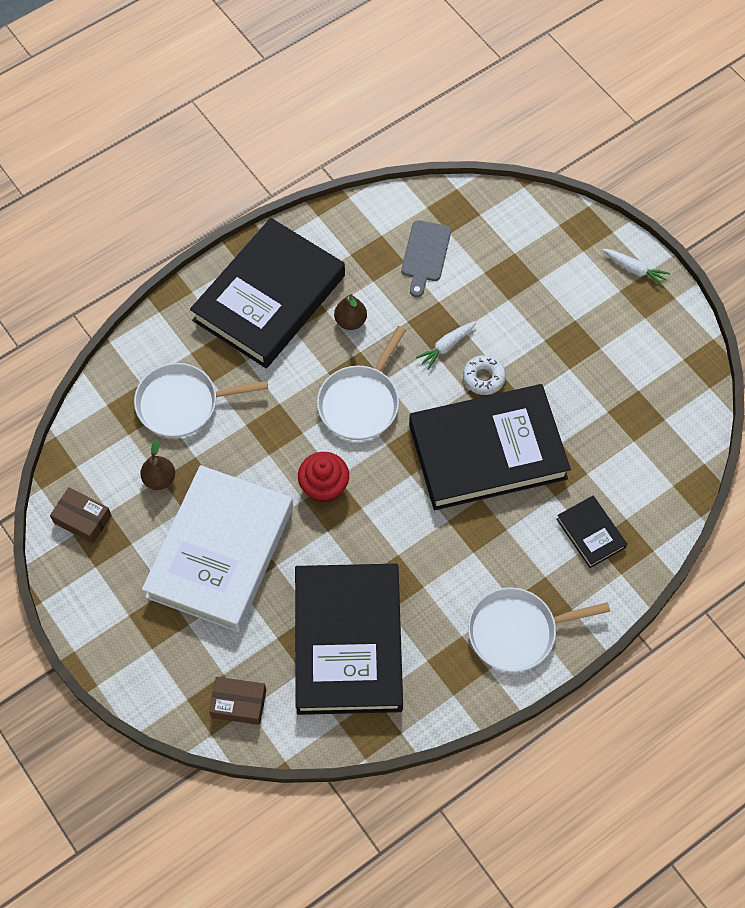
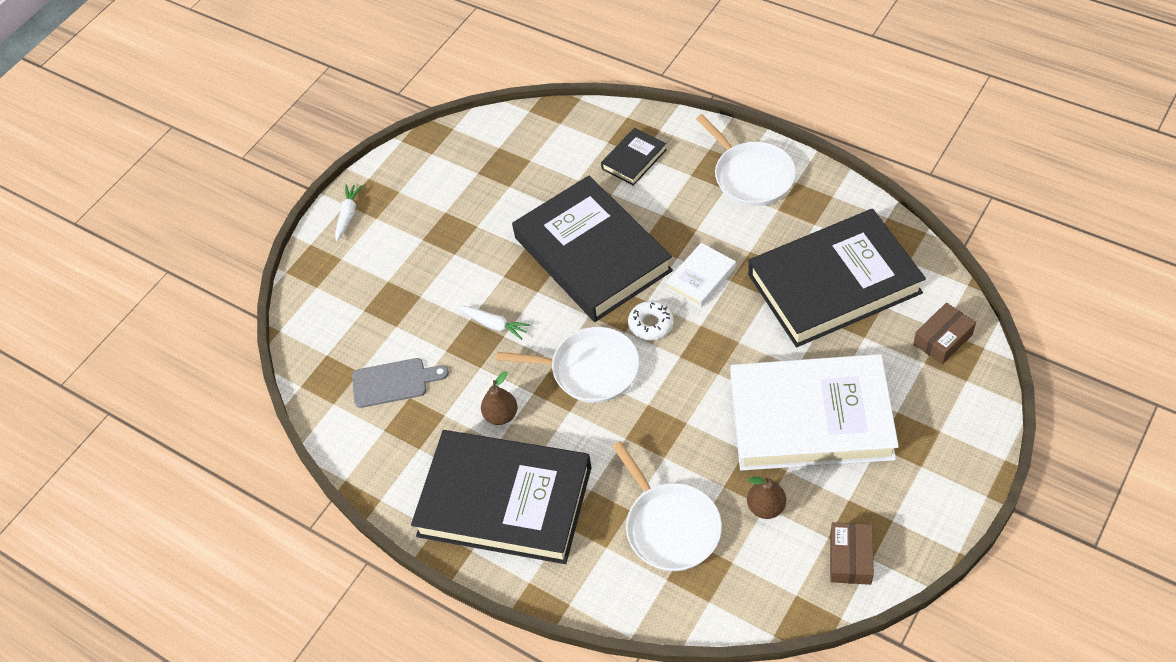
camera: 105 degrees left, 10 degrees down
brown box [209,677,266,725] -> brown box turned 60 degrees clockwise [913,302,976,364]
red cupcake [298,452,349,503] -> none
white donut [463,355,506,395] -> white donut moved to [628,301,674,340]
none -> white book [666,243,736,308]

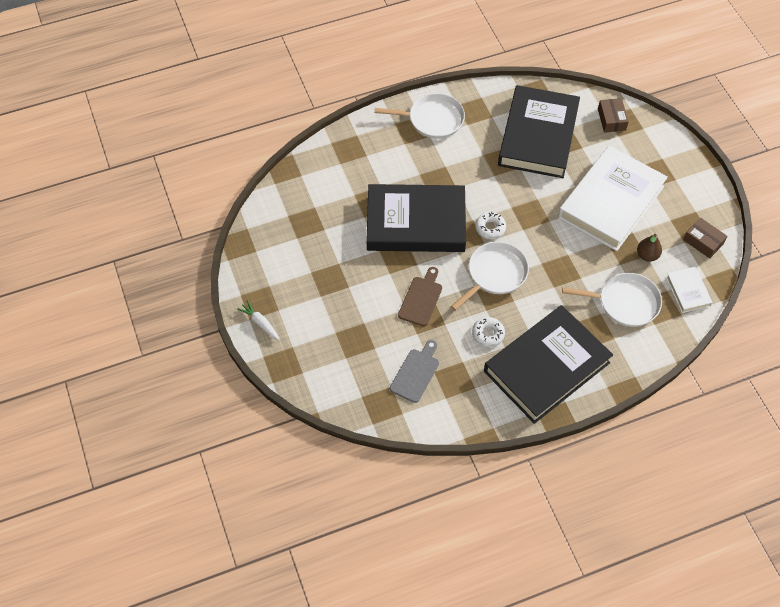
camera: 60 degrees left, 5 degrees up
white carrot [459,306,530,340] -> brown cutting board [398,267,442,326]
brown pear [481,371,518,425] -> white donut [472,317,505,347]
black book [601,128,666,186] -> none
white book [666,243,736,308] -> white book moved to [666,267,713,313]

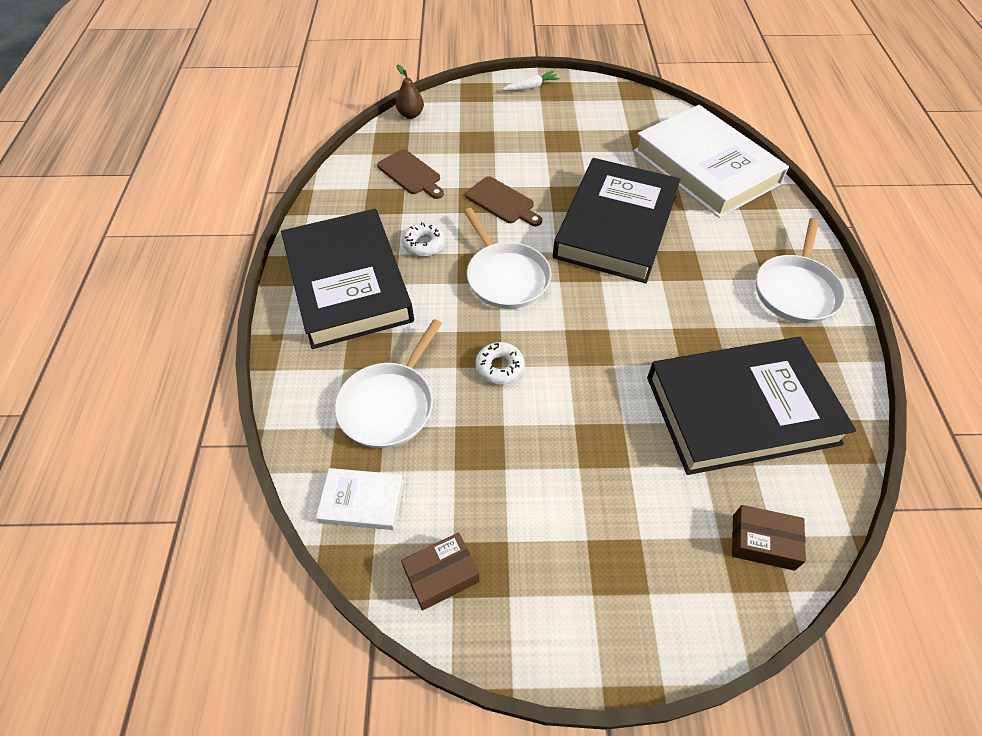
camera: 110 degrees right, 5 degrees down
grey cutting board [390,340,439,403] -> brown cutting board [377,149,444,199]
white donut [475,212,506,239] -> white donut moved to [475,342,525,385]
black book [498,85,580,178] -> black book turned 45 degrees counterclockwise [647,337,856,475]
white book [558,145,668,251] -> white book moved to [634,105,789,218]
brown pear [637,234,662,262] -> brown pear moved to [396,64,424,119]

